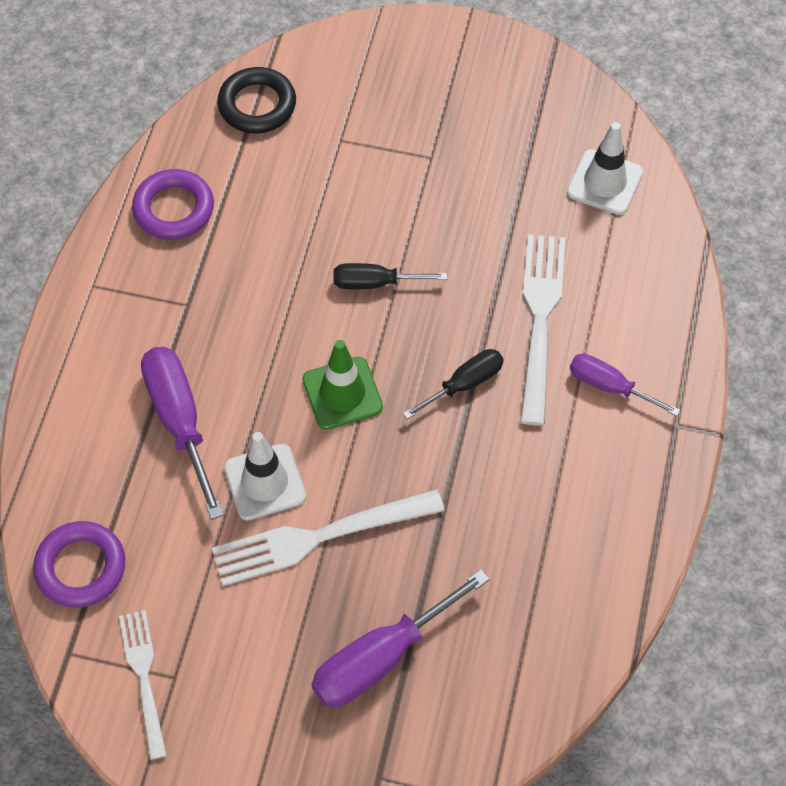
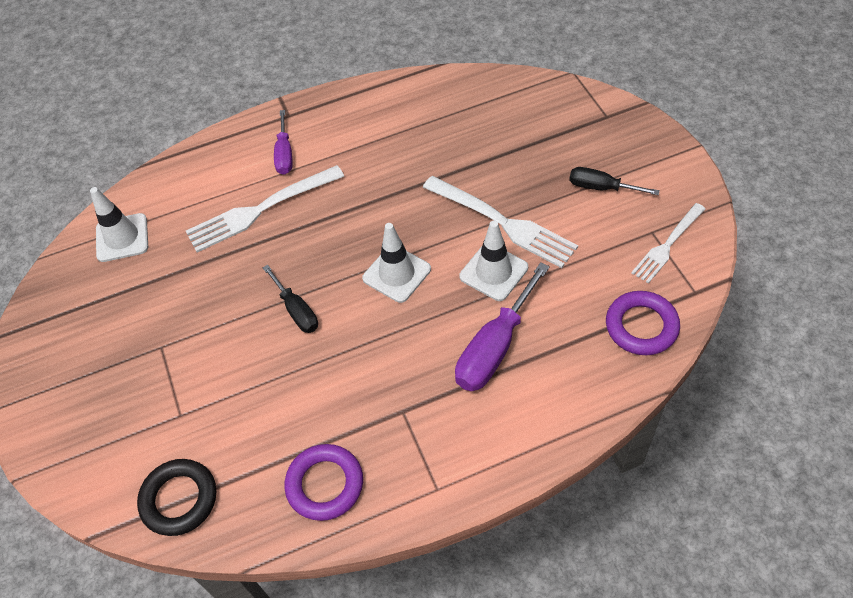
camera: 120 degrees left, 5 degrees down
green traffic cone [303,340,383,430] -> white traffic cone [362,223,431,303]
purple screwdriver [311,569,490,707] -> none
black screwdriver [403,349,504,419] -> black screwdriver moved to [569,167,660,195]

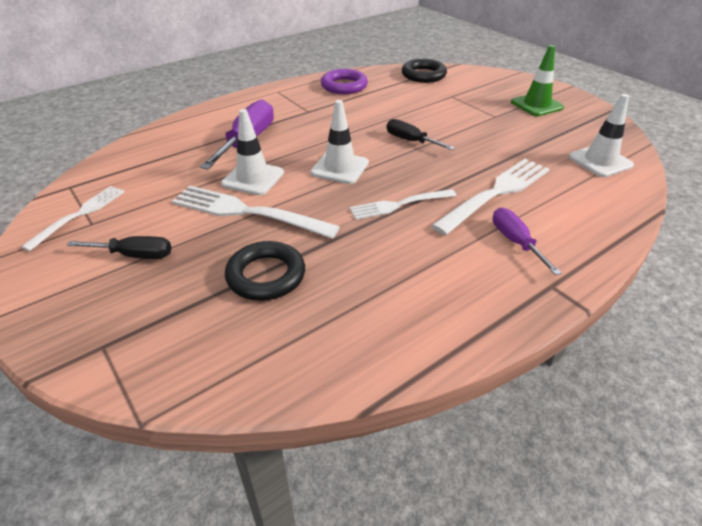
camera: 160 degrees right, 15 degrees down
purple ring [606,291,680,355] -> none
none -> black ring [225,241,305,301]
none -> white fork [350,189,456,220]
none -> green traffic cone [511,45,564,116]

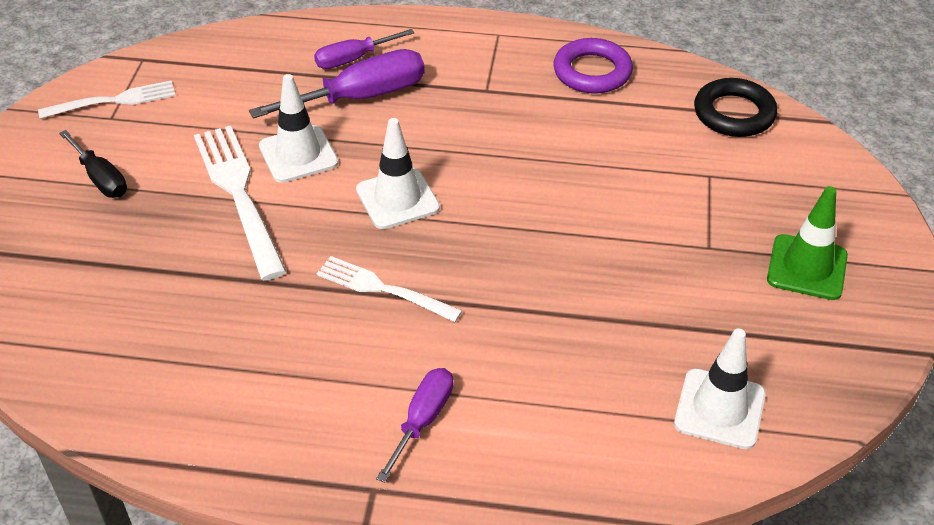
camera: 45 degrees right, 5 degrees up
black ring [225,241,305,301] -> none
black screwdriver [387,119,455,150] -> none
white fork [431,159,550,235] -> none
none -> purple screwdriver [314,29,415,69]

